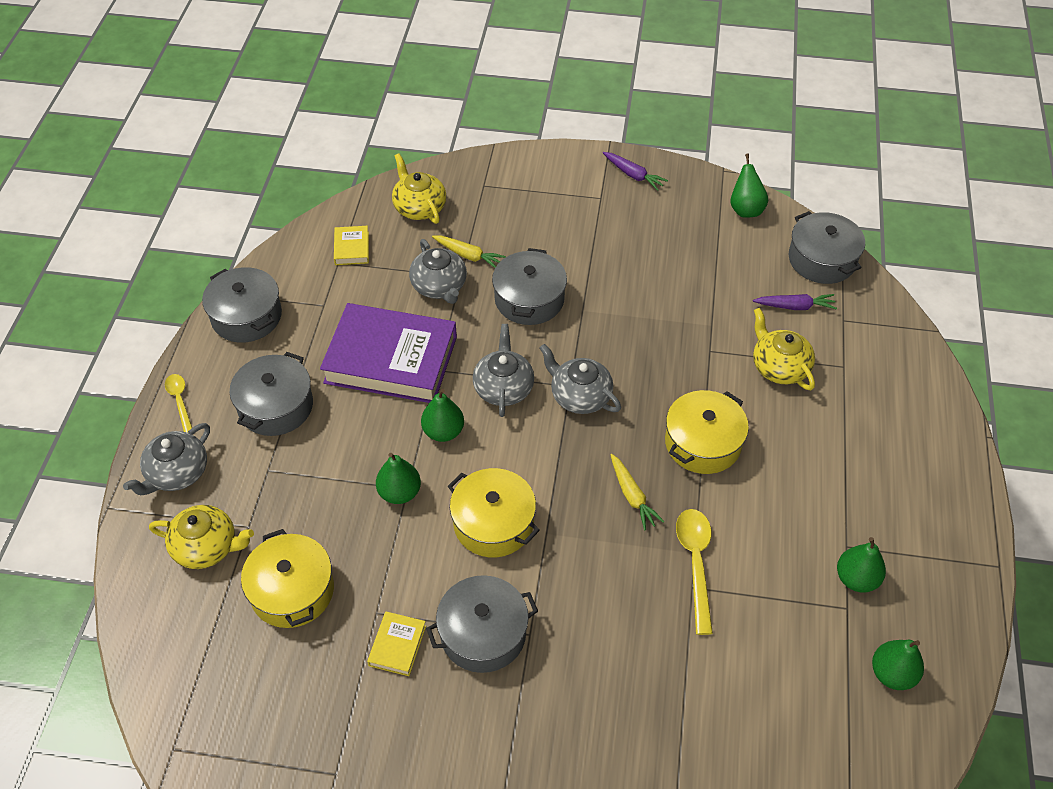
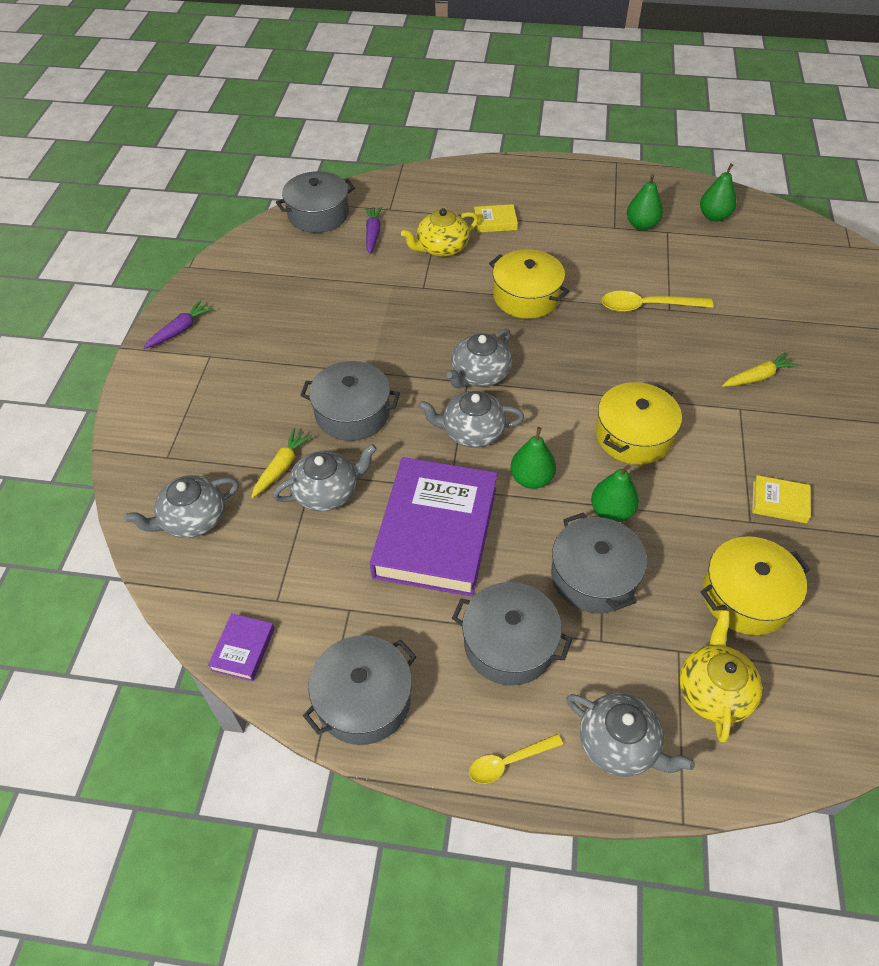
camera: 90 degrees left, 0 degrees up
yellow book [334,226,369,265] -> yellow book moved to [474,204,518,233]
yellow teapot [392,153,447,224] -> grey teapot [124,475,239,538]
grey pot [426,575,538,673] -> grey pot moved to [551,513,647,614]
yellow carrot [610,454,665,531] -> yellow carrot moved to [722,352,799,387]
green pear [731,154,768,218] -> none
none -> purple book [208,613,275,681]

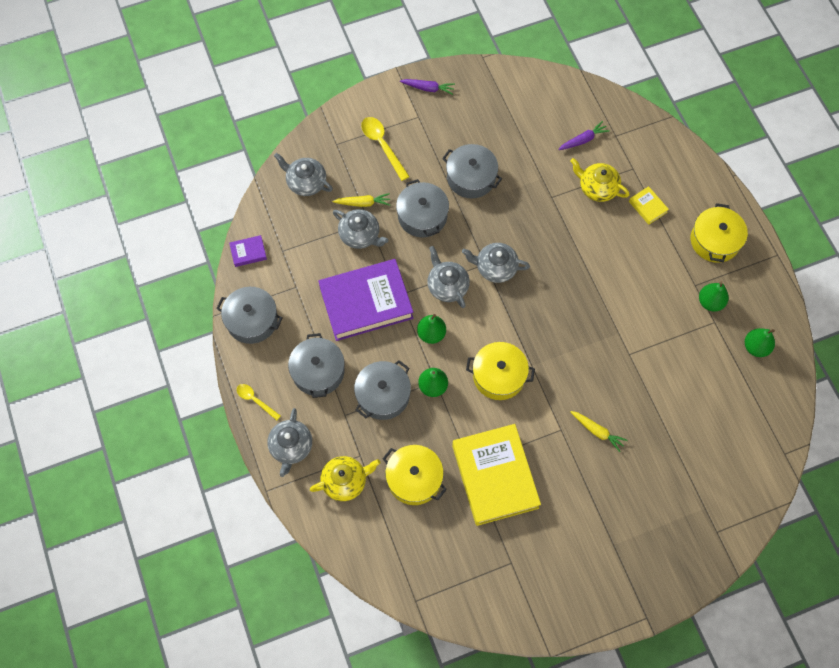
camera: 60 degrees right, 15 degrees up
grey pot [276,171,355,233] -> grey pot moved to [442,144,502,198]
yellow pot [489,250,569,319] -> yellow pot moved to [691,203,748,263]
yellow spoon [602,291,713,312] -> yellow spoon moved to [361,117,410,181]
yellow book [752,475,811,523] -> yellow book [452,424,541,526], size x2.43

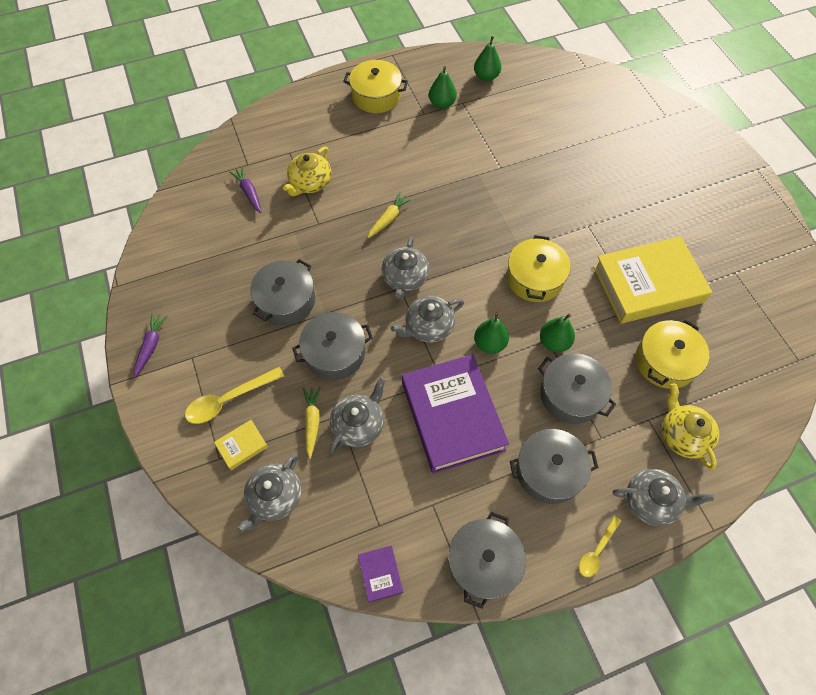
camera: 90 degrees left, 5 degrees down
yellow carrot [570,411,628,452] -> yellow carrot moved to [368,192,412,238]
yellow book [629,186,669,225] -> yellow book moved to [214,420,268,470]

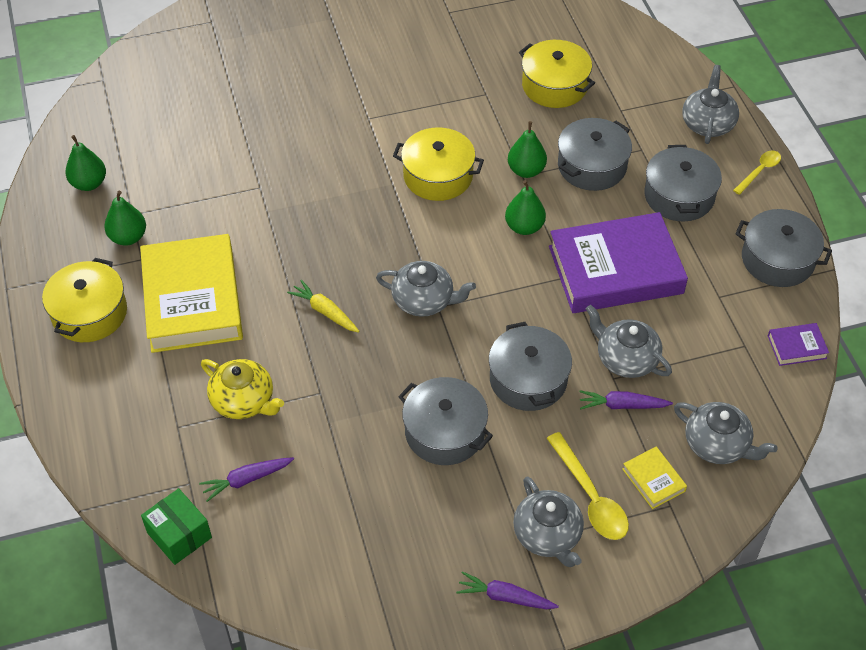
camera: 85 degrees left, 10 degrees down
yellow carrot [303,387,321,459] -> purple carrot [579,391,673,410]
grey teapot [391,296,464,343] -> grey teapot moved to [513,476,584,567]
yellow spoon [579,516,621,577] -> yellow spoon turned 90 degrees counterclockwise [733,150,781,195]
yellow book [593,236,712,324] -> yellow book moved to [140,234,243,353]
yellow teapot [662,383,719,469] -> none
none -> green box [141,488,212,565]

